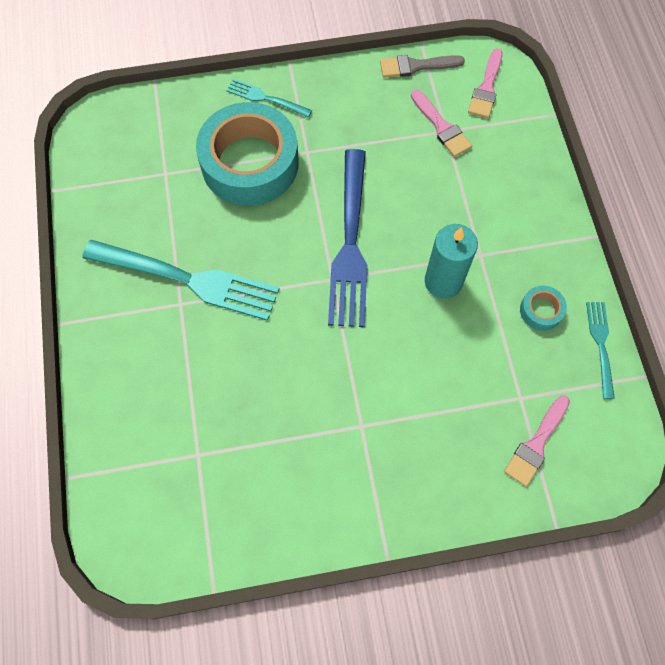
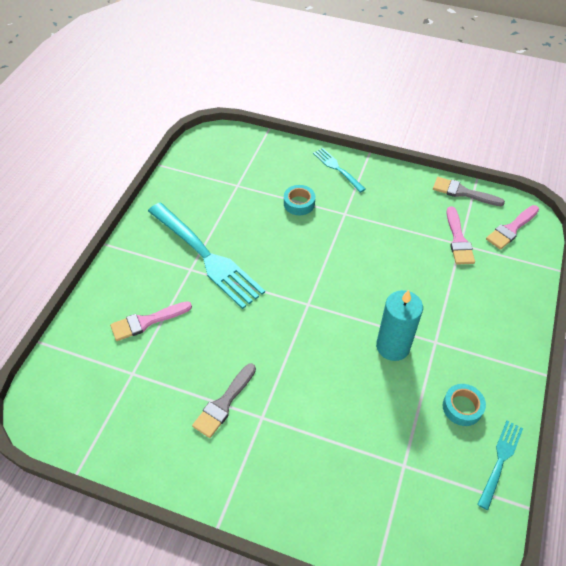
camera: 30 degrees right, 15 degrees down
turquoise tape [196,102,299,206] -> turquoise tape [284,185,315,215], size x0.40
blue fork [328,149,368,327] -> none
pink brush [504,395,570,486] -> pink brush moved to [110,301,192,341]
none -> grey brush [192,363,256,438]

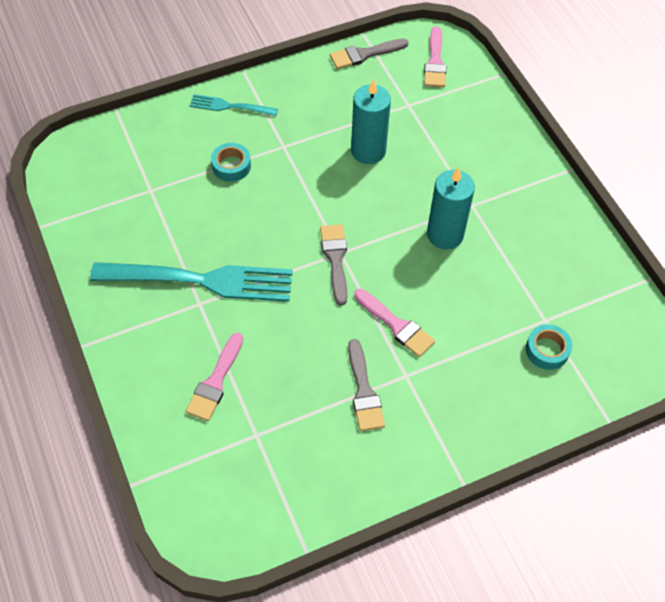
camera: 45 degrees left, 5 degrees up
turquoise tape [443,384,486,426] -> turquoise tape moved to [526,324,572,370]
pink brush [447,206,475,264] -> pink brush moved to [354,289,435,357]
turquoise fork [477,421,523,510] -> none
none -> grey brush [320,224,347,306]
none -> turquoise candle [351,79,391,164]

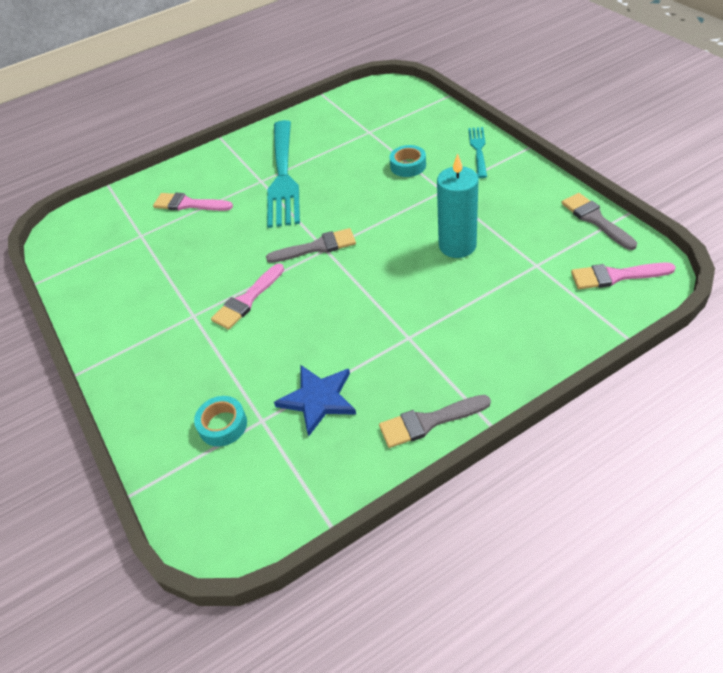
camera: 90 degrees right, 10 degrees down
grey brush [348,339,385,431] -> grey brush moved to [379,395,491,448]
turquoise candle [427,167,475,249] -> none
none -> blue star [274,365,356,436]

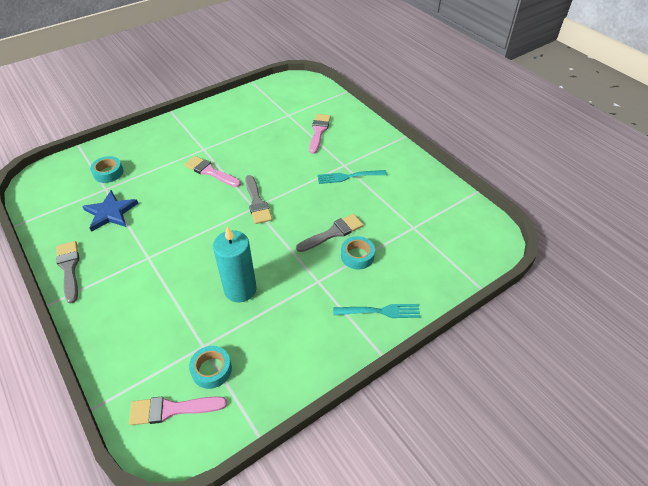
camera: 80 degrees right, 0 degrees up
turquoise fork [267,120,300,228] -> turquoise fork [318,170,387,184], size x0.49
grey brush [562,193,637,250] -> grey brush moved to [296,214,363,252]
pink brush [571,263,676,289] -> pink brush turned 90 degrees counterclockwise [129,396,227,425]
none -> turquoise tape [189,346,232,389]

